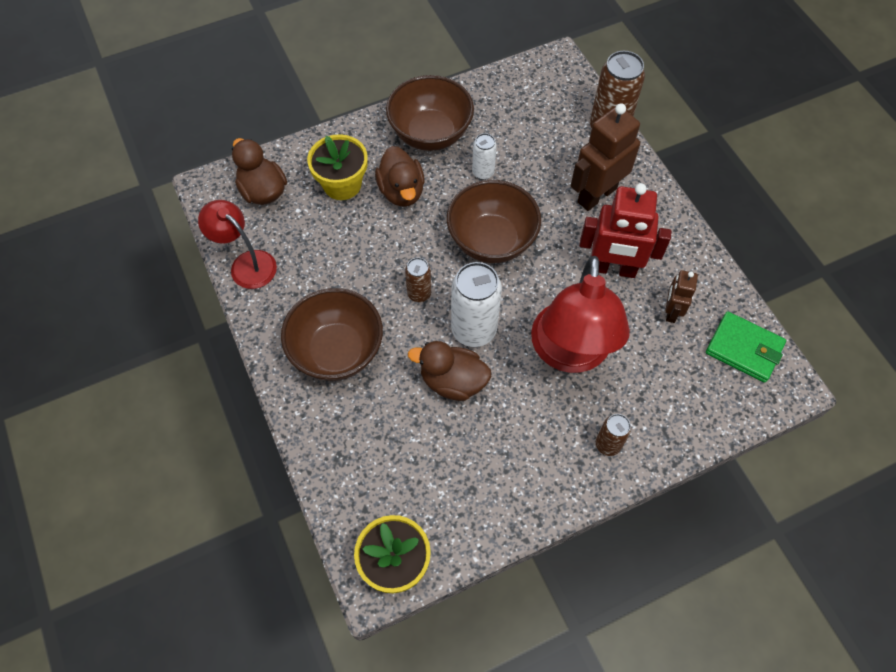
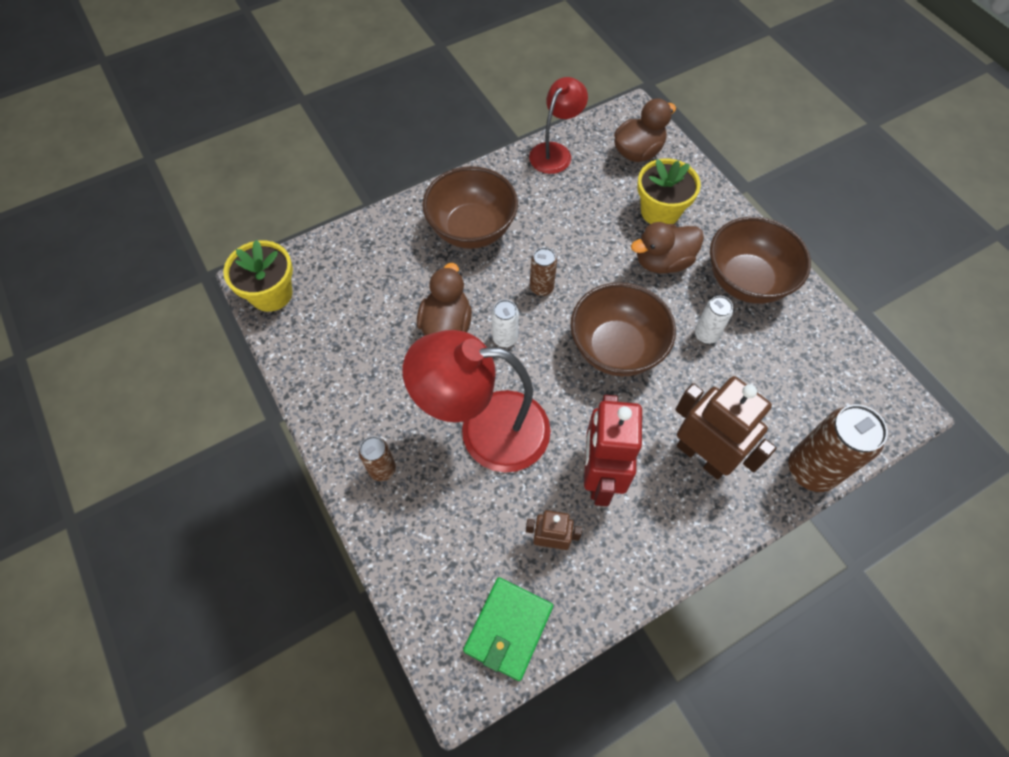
camera: 85 degrees right, 0 degrees up
white can [451,262,502,347] -> white can [492,300,519,347], size x0.54

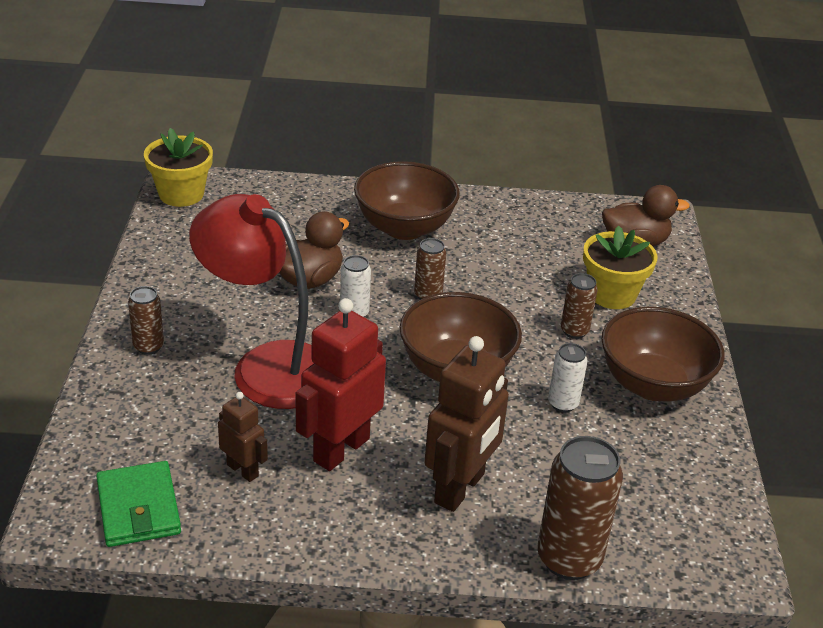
camera: 30 degrees right, 25 degrees down
green wallet [463,577,553,681] -> green wallet turned 75 degrees counterclockwise [96,461,181,547]
red lamp [529,77,588,174] -> none
brown duck [631,222,704,273] -> brown can [561,273,598,339]
brown robot [675,376,777,480] -> brown robot turned 45 degrees clockwise [424,336,509,512]

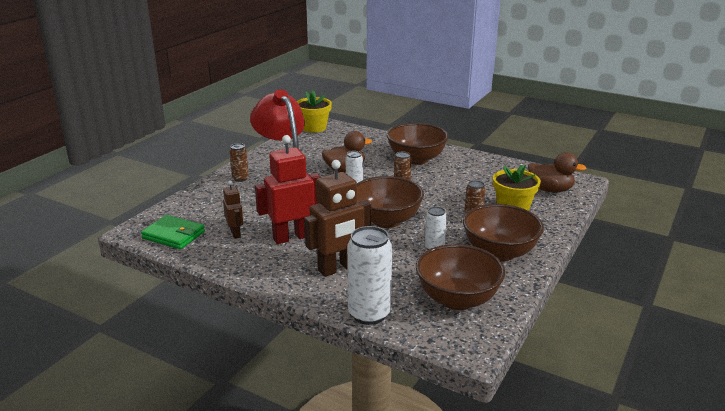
camera: 30 degrees right, 10 degrees down
green wallet [96,461,181,547] -> green wallet turned 75 degrees counterclockwise [141,215,205,249]
brown can [537,436,623,580] -> white can [347,226,392,325]
none -> brown bowl [416,244,505,310]

